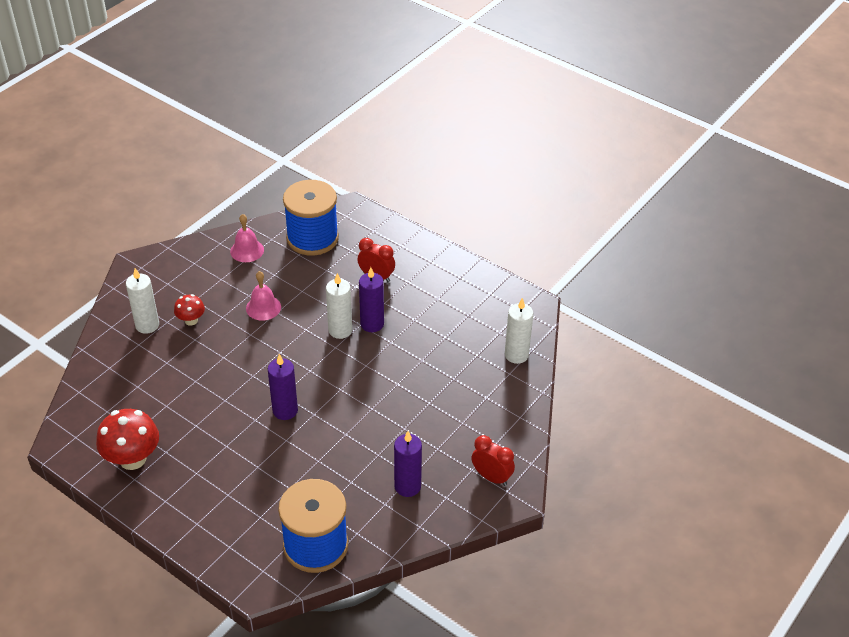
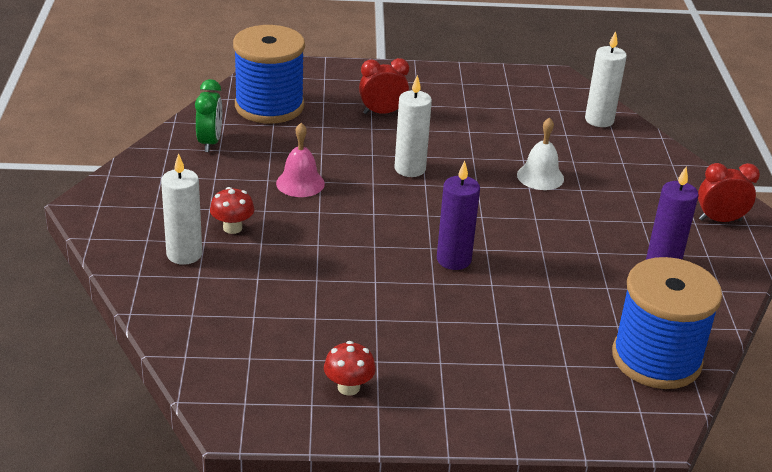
camera: 40 degrees left, 10 degrees down
red mushroom [96,409,159,470] -> red mushroom [324,341,376,396], size x0.55
pink bell [230,214,264,262] -> green clock [195,79,222,152]
purple candle [359,267,384,332] -> none
none -> white bell [517,117,564,190]

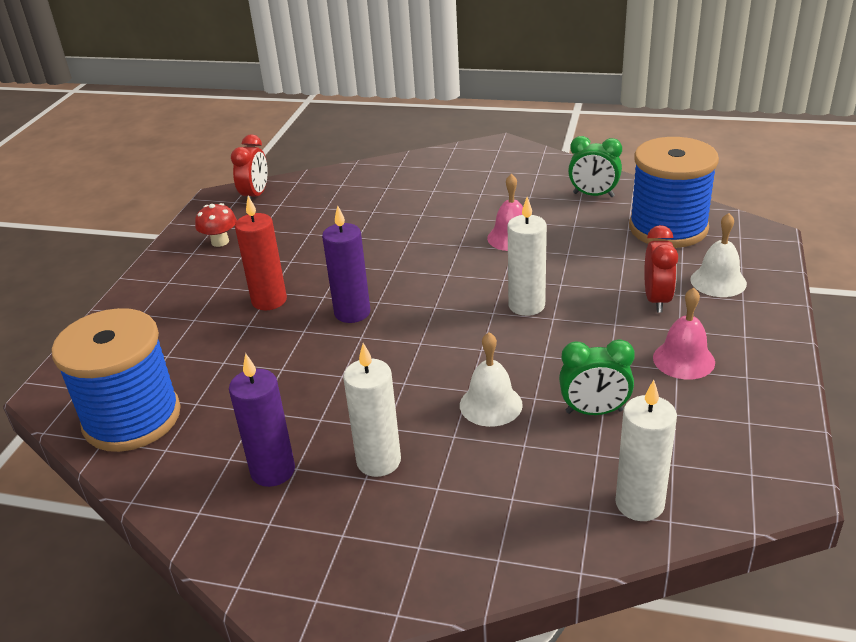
camera: 110 degrees right, 0 degrees up
white candle [161,153,202,265] -> white candle moved to [343,343,401,477]
red mushroom [210,187,254,234] -> none
red clock [698,163,760,222] -> red clock moved to [231,134,268,200]
none -> red candle [235,196,287,310]
none -> green clock [559,339,635,415]
none -> pink bell [653,287,715,379]
none -> white bell [690,213,747,297]

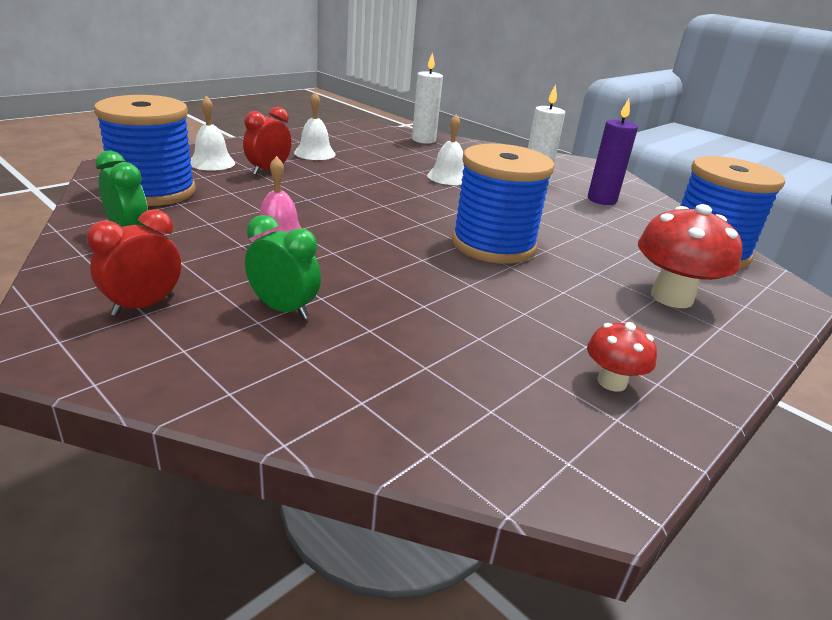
camera: 155 degrees left, 5 degrees down
red clock [231,134,268,200] -> red clock moved to [87,209,181,316]
red candle [235,196,287,310] -> none
purple candle [322,205,370,323] -> blue spool [452,143,555,264]
white candle [508,197,547,316] -> none
green clock [559,339,635,415] -> green clock moved to [245,215,321,320]
pink bell [653,287,715,379] -> white bell [294,92,336,160]
none -> red mushroom [638,204,743,308]

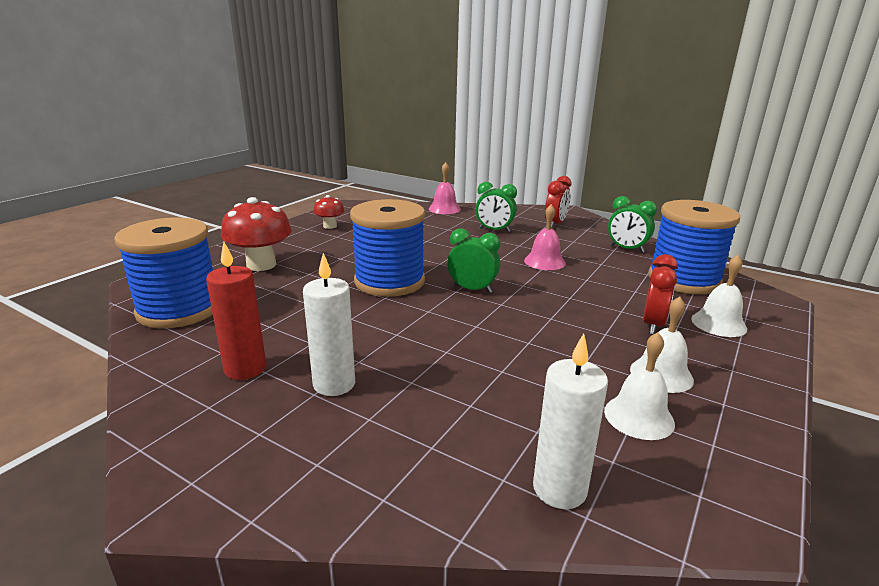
camera: 170 degrees right, 5 degrees down
white bell [427,114,464,185] -> white bell moved to [604,332,675,440]
purple candle [588,99,638,205] -> red candle [206,242,266,380]
none -> pink bell [429,162,461,214]
none -> green clock [448,228,500,293]

